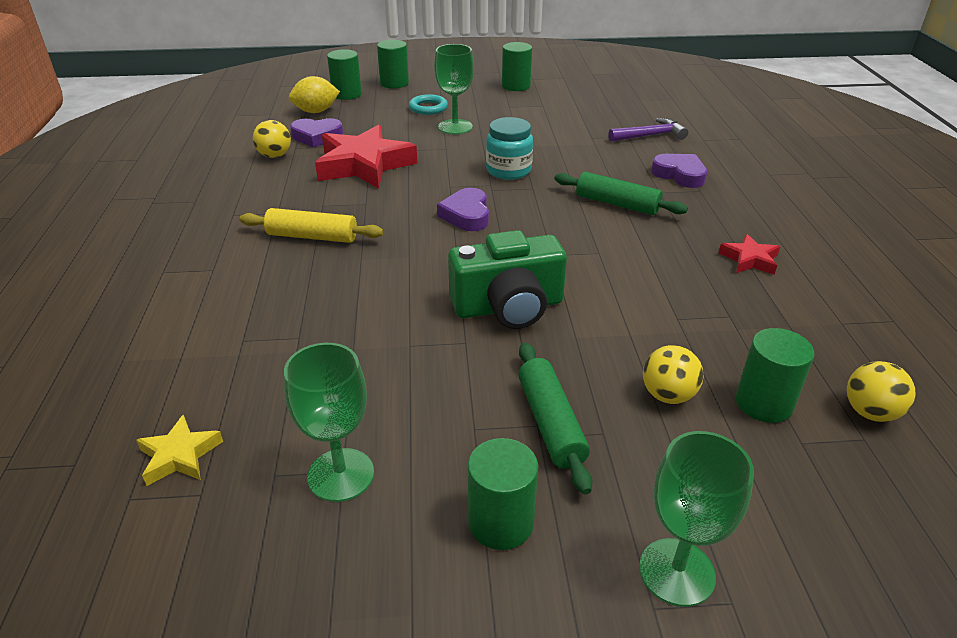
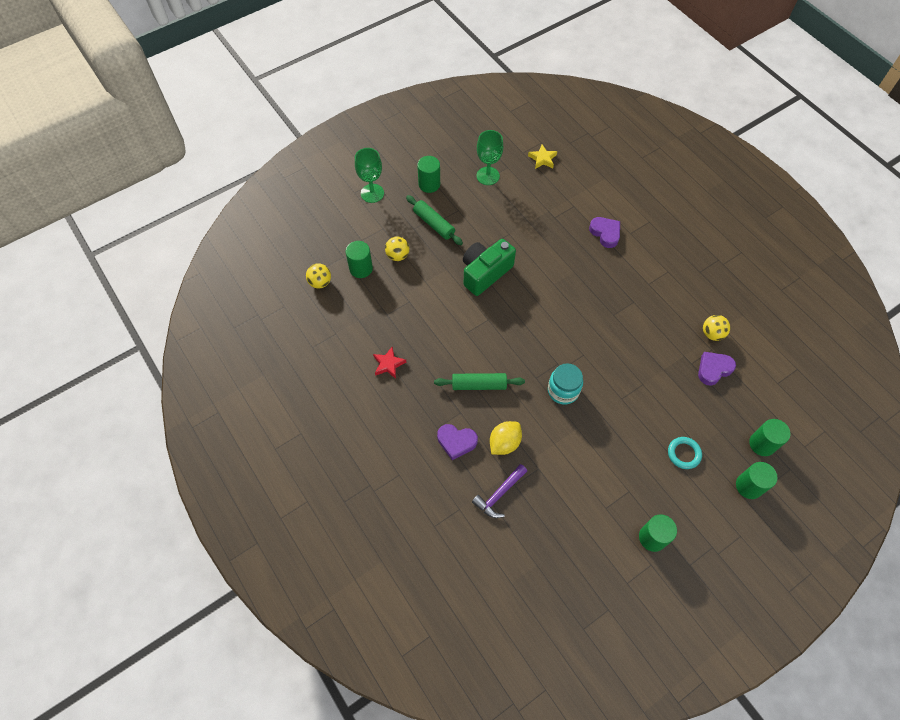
camera: 150 degrees right, 25 degrees up
yellow rolling pin [239,208,383,243] -> none
yellow lemon [289,76,340,113] -> yellow lemon moved to [490,421,522,455]
red star [315,125,418,189] -> none
green goblet [434,44,474,134] -> none
purple heart [437,188,489,231] -> purple heart moved to [589,217,620,248]

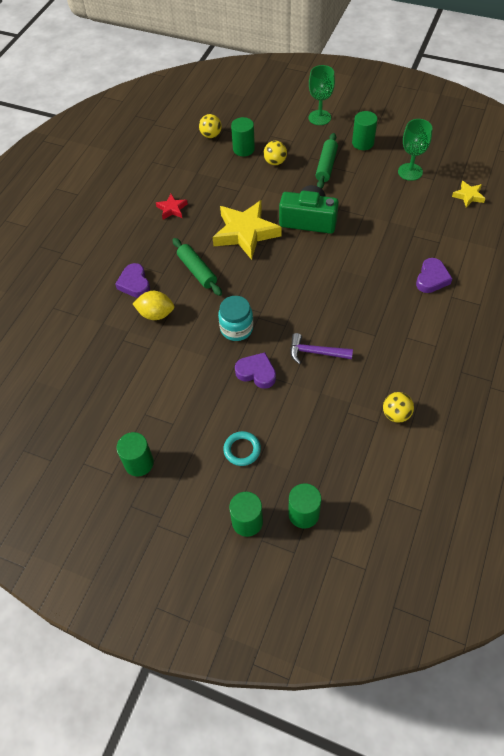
camera: 60 degrees right, 5 degrees down
purple hammer [472,464,527,518] -> purple hammer moved to [290,333,353,364]
purple heart [698,352,736,386] -> purple heart moved to [235,352,276,389]
none -> yellow star [213,200,282,260]

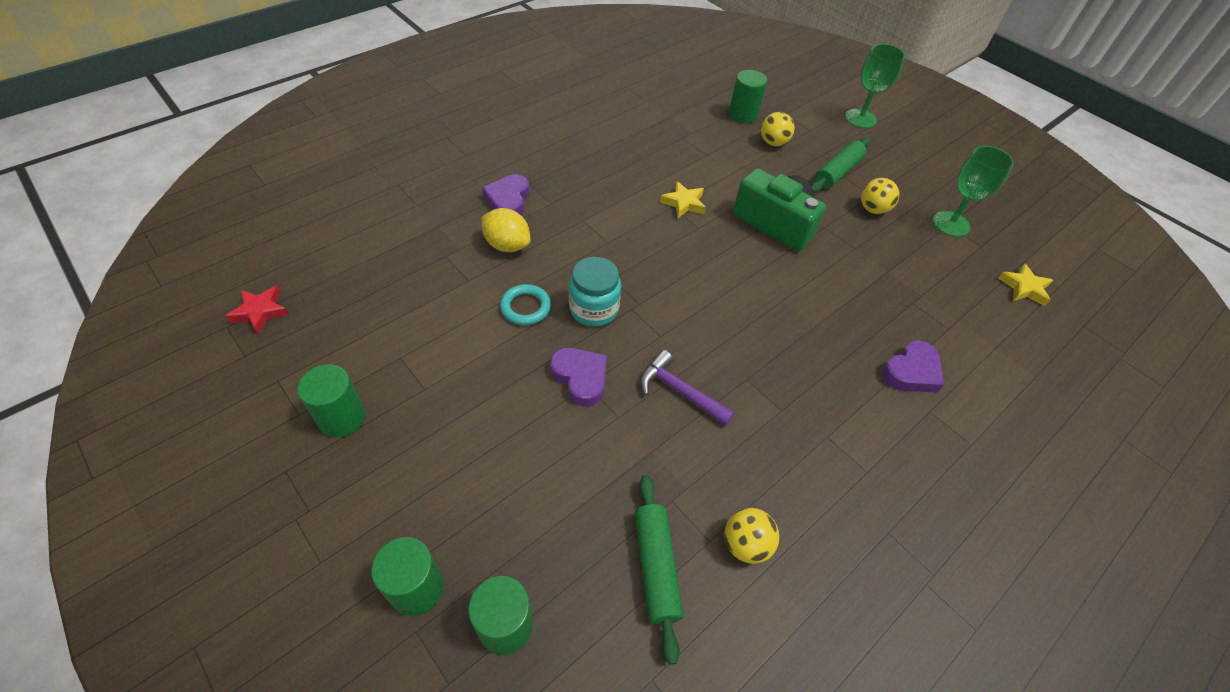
camera: 20 degrees right, 5 degrees down
red star [156,194,188,220] -> red star moved to [225,285,289,334]
green rolling pin [173,238,222,296] -> green rolling pin moved to [635,475,683,665]
yellow ball [199,114,222,138] -> yellow ball moved to [861,178,899,214]
yellow star [213,200,282,260] -> yellow star [660,181,706,218], size x0.48
turquoise ring [223,431,261,466] -> turquoise ring moved to [500,284,551,325]
green cylinder [352,111,378,150] -> none

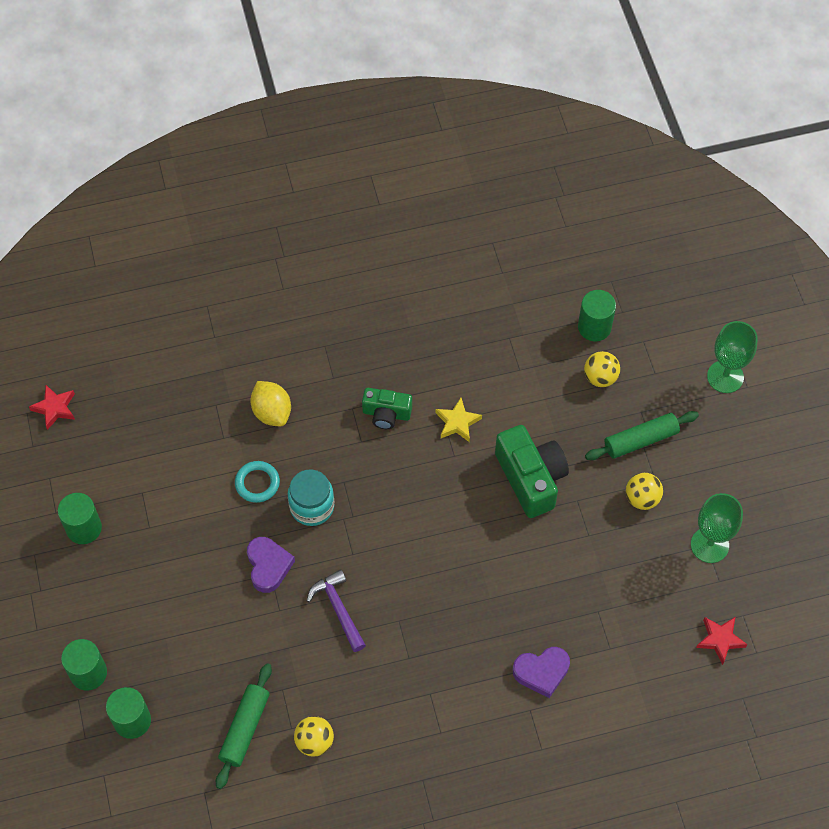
camera: 30 degrees right, 10 degrees up
purple heart [482,174,529,215] -> none
yellow star [998,263,1053,306] -> red star [696,617,748,665]
none -> green camera [362,388,412,429]

